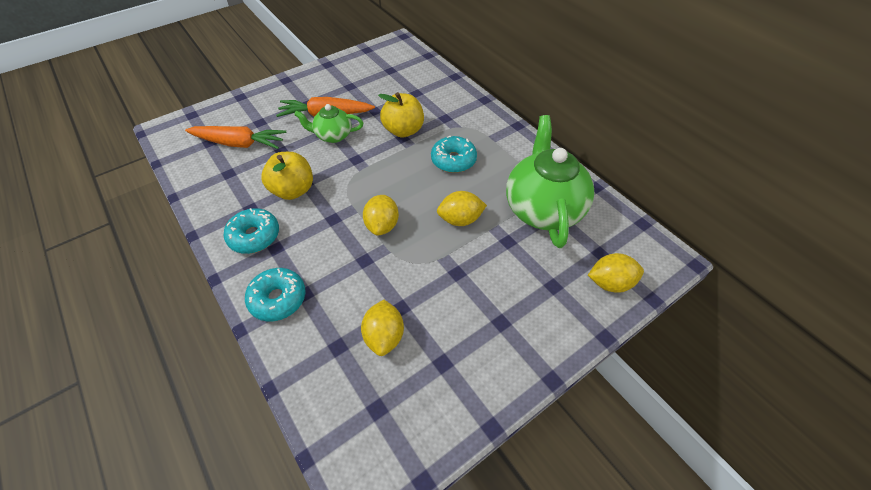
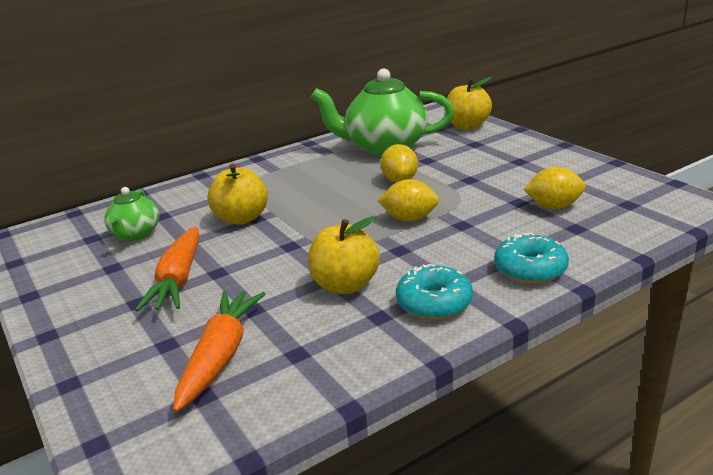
camera: 85 degrees left, 25 degrees down
green teapot [294,104,363,143] -> green teapot moved to [104,187,159,241]
turquoise donut [431,136,477,173] -> none
yellow lemon [588,253,644,293] -> yellow apple [445,77,492,130]

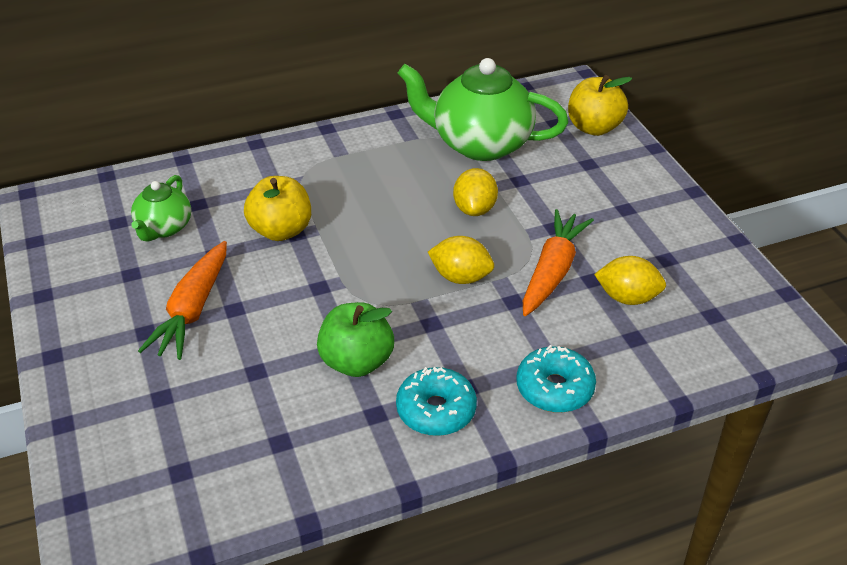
camera: 10 degrees right, 15 degrees up
orange carrot [173,290,266,412] -> orange carrot moved to [523,209,594,316]
yellow apple [308,216,380,294] -> green apple [317,302,394,377]

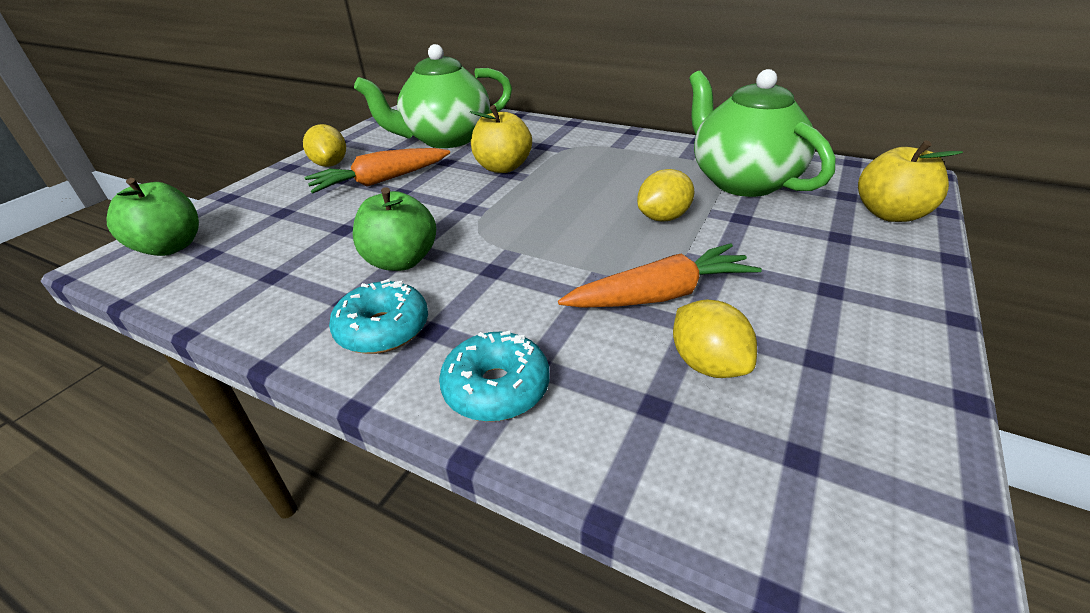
camera: 50 degrees right, 5 degrees down
green teapot [131,175,191,242] -> green teapot [354,44,512,148], size x1.88
yellow lemon [428,236,494,284] -> yellow lemon moved to [303,124,346,167]
none -> green apple [106,178,199,256]

